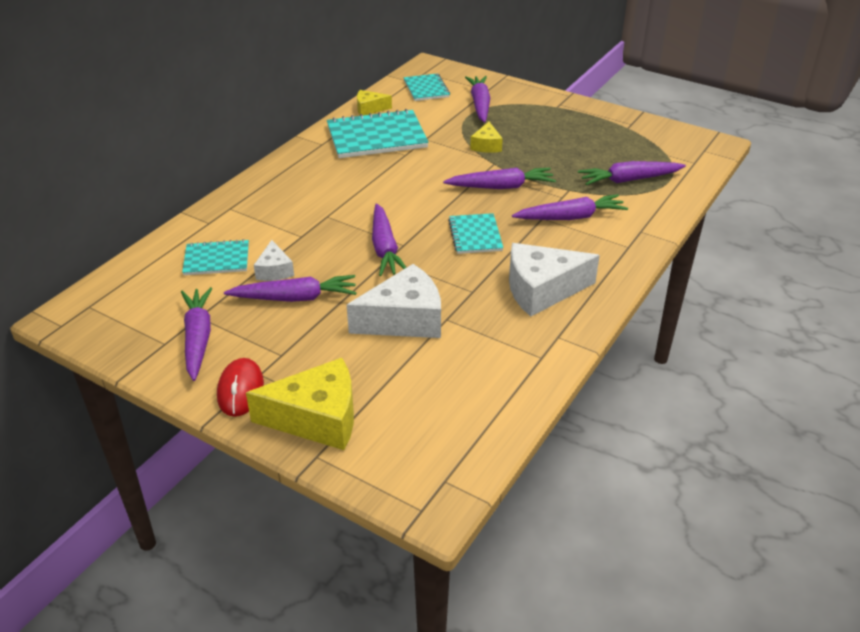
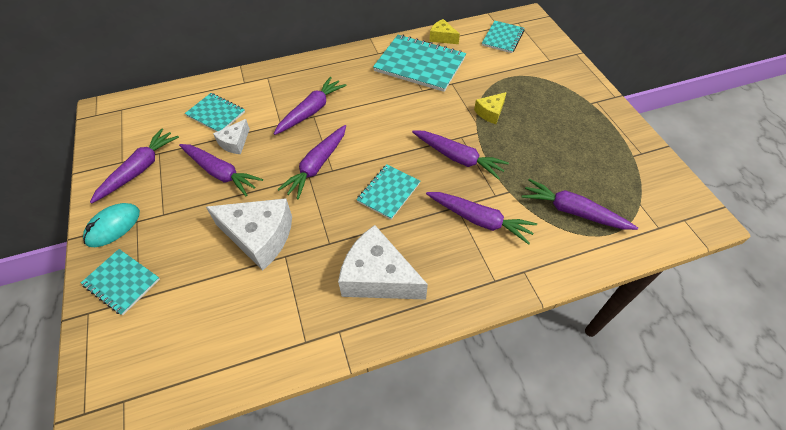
camera: 40 degrees right, 15 degrees up
red mouse [217,358,264,417] -> turquoise mouse [83,203,140,247]
yellow cheese [246,358,354,450] -> turquoise notebook [81,249,160,315]
purple carrot [465,76,490,123] -> purple carrot moved to [274,77,347,135]

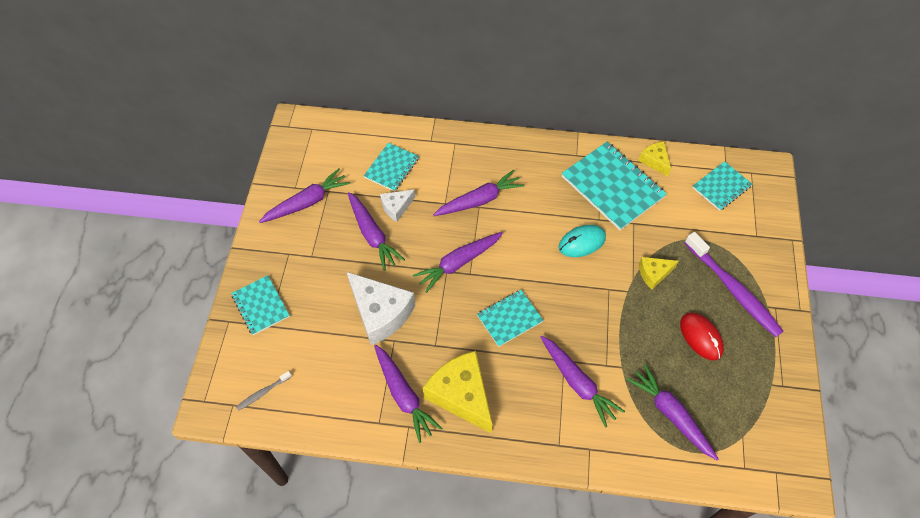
camera: 25 degrees right, 5 degrees up
turquoise mouse [83,203,140,247] -> turquoise mouse moved to [559,225,606,257]
turquoise notebook [185,93,245,132] -> turquoise notebook turned 60 degrees clockwise [364,143,419,192]
white cheese [338,225,428,300] -> yellow cheese [423,351,492,433]
purple carrot [412,130,509,180] -> purple carrot moved to [374,345,442,443]
none -> grey toothbrush [236,371,292,411]
none -> red mouse [680,312,724,360]
none -> purple toothbrush [685,232,784,337]

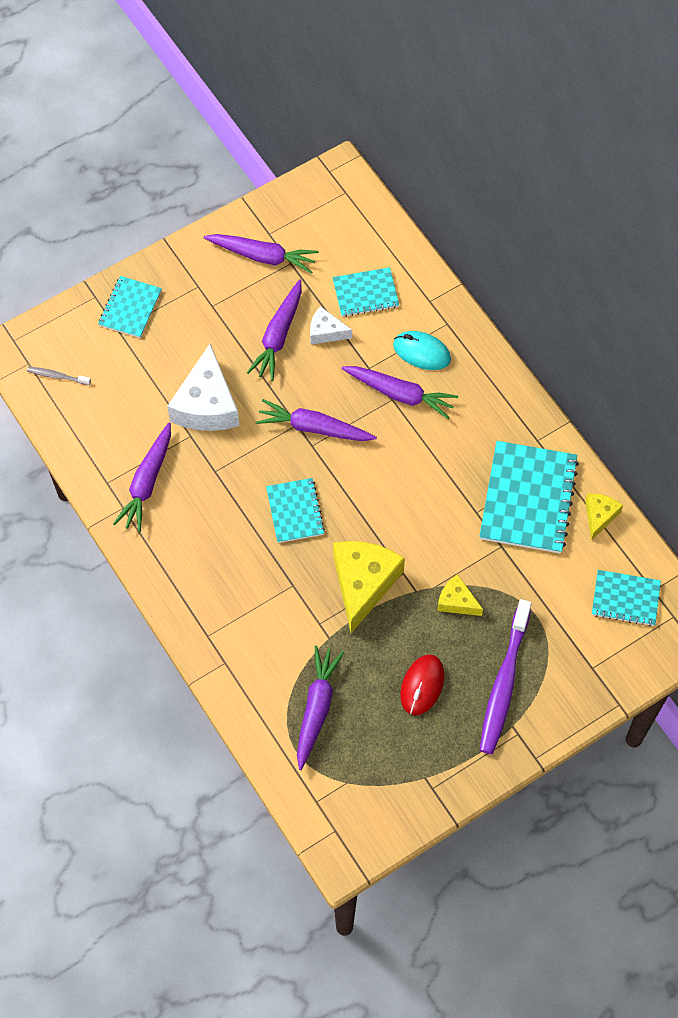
camera: 50 degrees right, 5 degrees up
yellow cheese [423,351,492,433] -> yellow cheese moved to [333,541,405,633]
turquoise notebook [477,290,544,347] -> turquoise notebook turned 60 degrees clockwise [266,478,325,543]
purple carrot [541,336,625,428] -> none
turquoise mouse [559,225,606,257] -> turquoise mouse moved to [393,331,451,370]

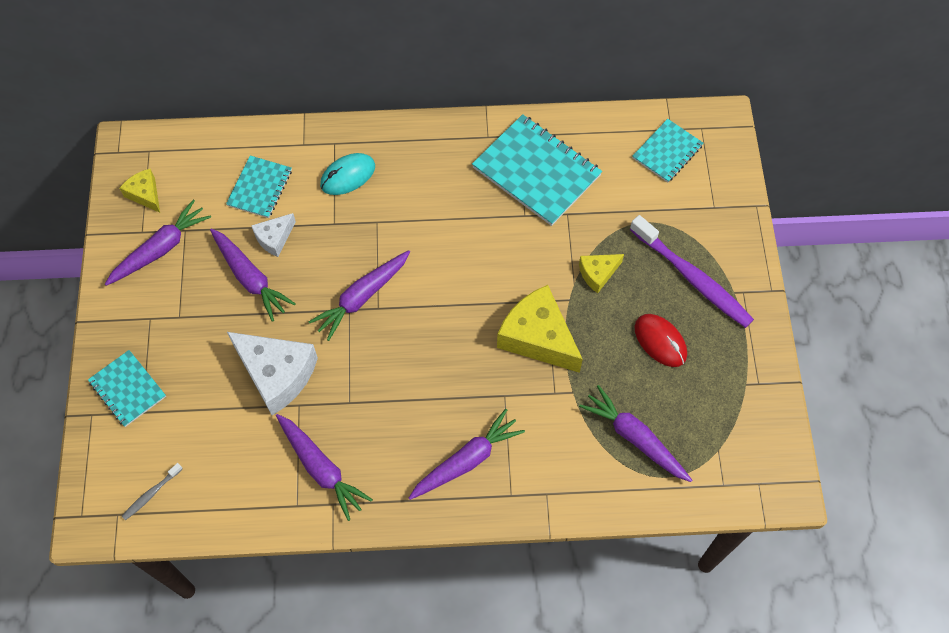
camera: 60 degrees left, 0 degrees up
turquoise notebook [266,478,325,543] -> none
purple carrot [341,366,458,419] -> purple carrot moved to [409,409,525,500]
yellow cheese [585,493,623,540] -> yellow cheese moved to [119,169,160,213]

